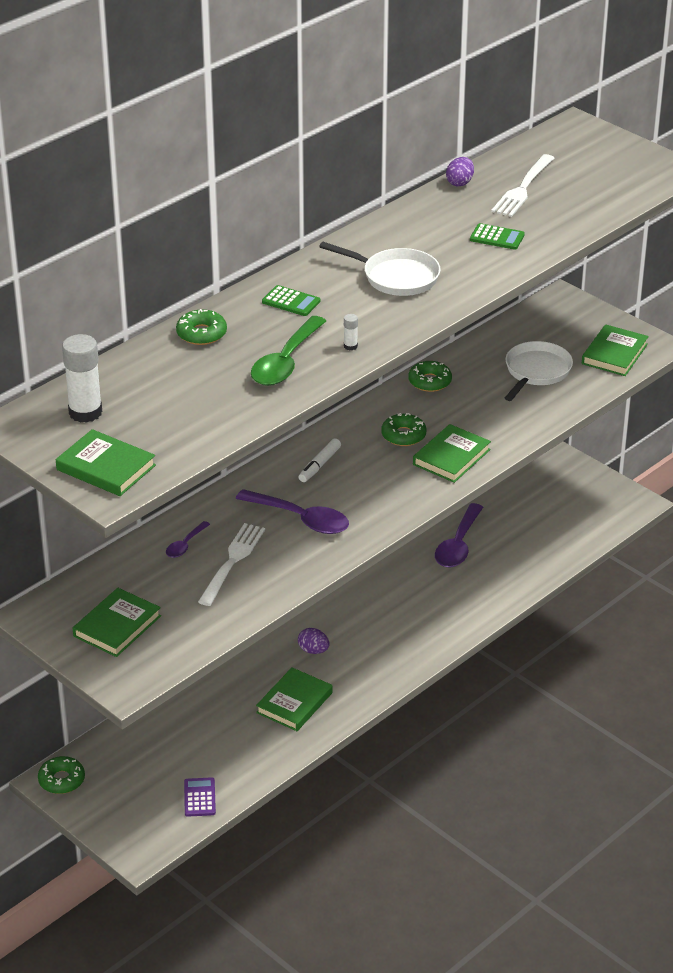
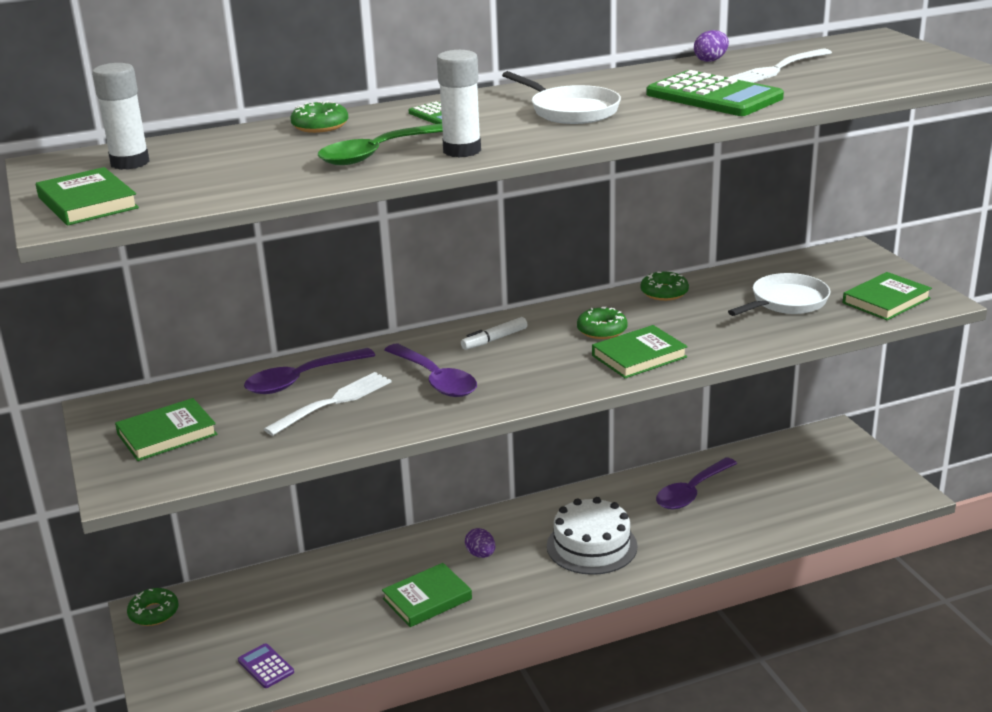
camera: 25 degrees right, 10 degrees down
purple spoon [166,521,210,558] -> purple spoon [244,348,375,394], size x1.91
purple calculator [184,777,216,817] -> purple calculator turned 60 degrees counterclockwise [238,643,294,688]
white glue stick [344,314,358,350] -> white glue stick [437,50,481,158], size x2.31
green calculator [470,223,525,250] -> green calculator [646,70,784,116], size x2.06
none -> white cake [547,497,638,575]

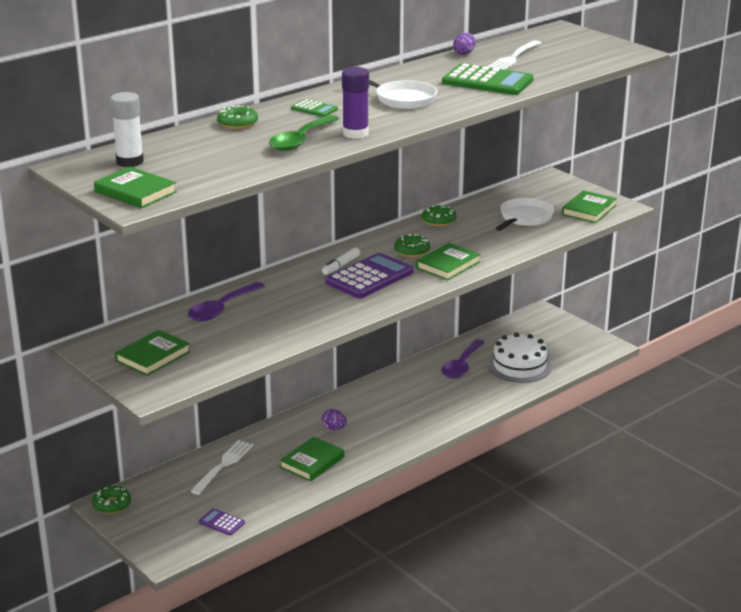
camera: 20 degrees left, 0 degrees up
white fork [264,372,392,436] -> white fork moved to [190,440,253,495]
purple spoon [385,343,477,397] -> none
white glue stick [437,50,481,158] -> purple glue stick [342,67,369,139]
white cake [547,497,638,575] -> white cake moved to [488,333,552,383]
none -> purple calculator [325,253,414,298]

